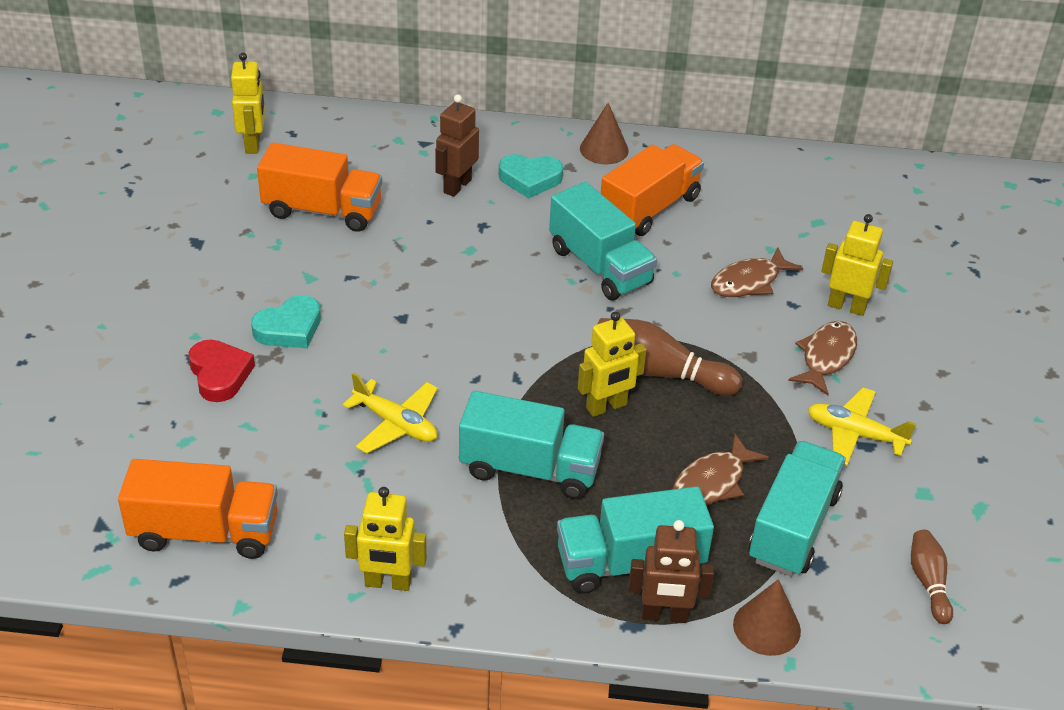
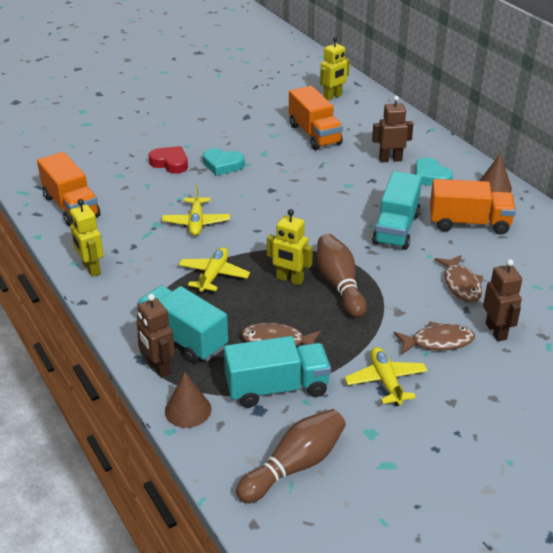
camera: 55 degrees right, 5 degrees down
red heart [189,340,255,402] -> red heart turned 90 degrees counterclockwise [149,146,188,174]
turquoise truck [459,391,604,499] -> yellow plane [178,247,250,294]
brown fish [711,247,803,297] -> brown fish turned 120 degrees counterclockwise [435,255,483,302]
yellow robot [821,214,893,316] -> brown robot [483,259,522,341]
brown bowling pin [911,529,953,624] -> brown bowling pin [236,409,346,503], size x1.72

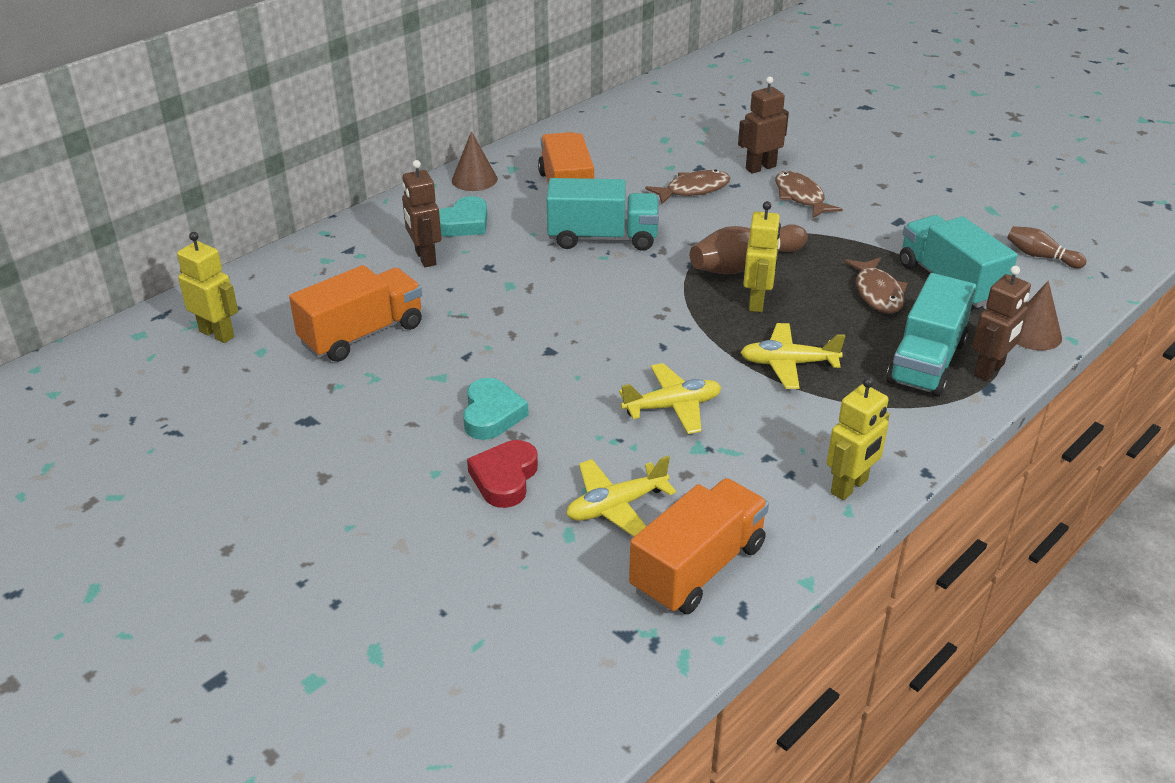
camera: 105 degrees left, 0 degrees up
brown bowling pin [236,409,346,503] -> brown bowling pin [1007,226,1087,268], size x0.58
yellow plane [345,347,428,406] -> yellow plane moved to [566,456,676,537]

